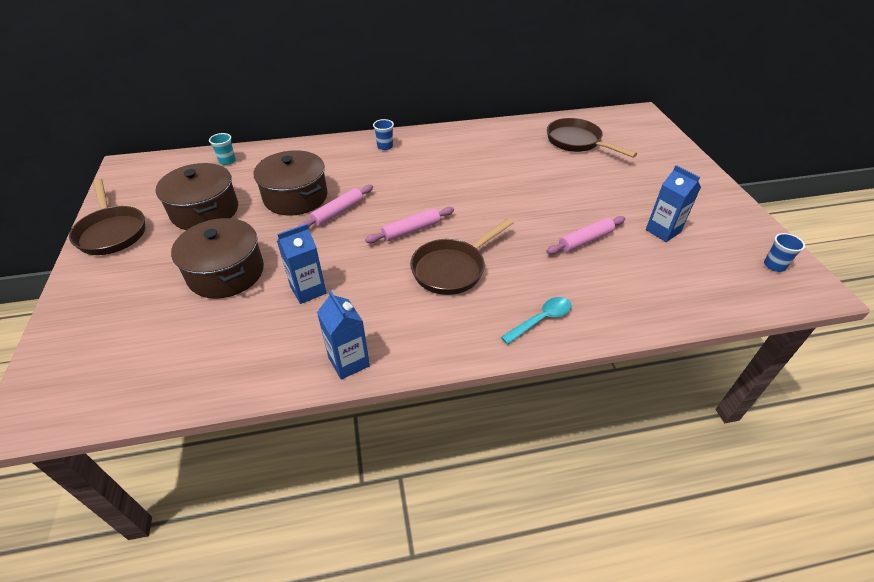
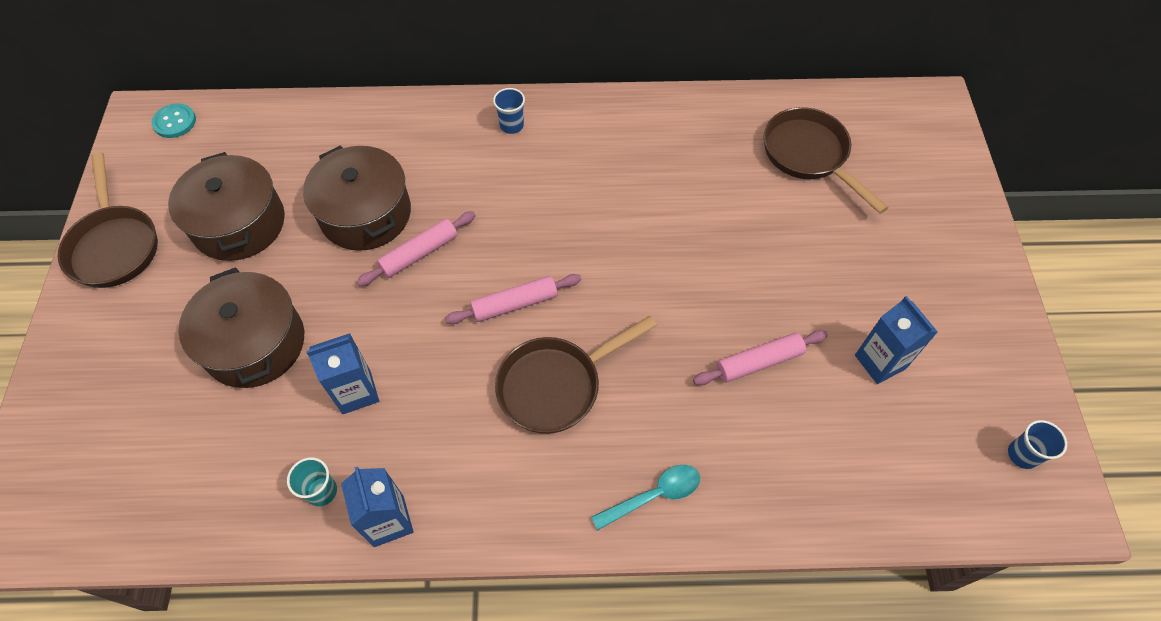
camera: 10 degrees right, 15 degrees up
turquoise cup [209,133,236,165] -> turquoise cup moved to [287,457,337,506]
none -> turquoise button [151,103,196,138]

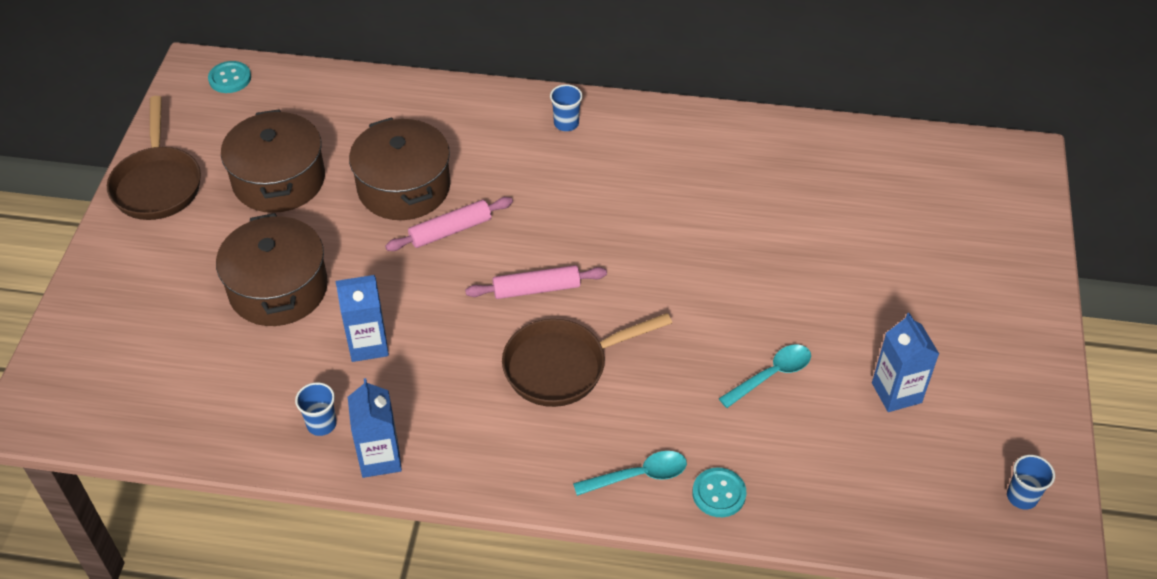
camera: 10 degrees right, 10 degrees down
turquoise cup [287,457,337,506] -> blue cup [295,382,337,436]
pink rolling pin [693,330,828,385] -> turquoise spoon [719,345,811,408]
brown pan [764,107,889,214] -> none
none -> turquoise button [692,468,746,517]

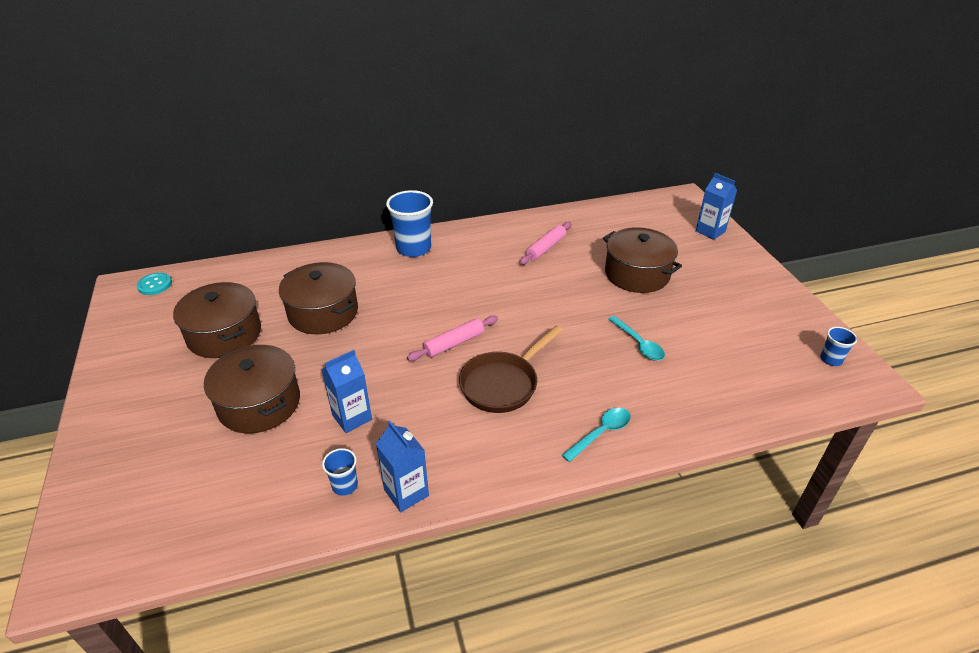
camera: 25 degrees left, 10 degrees down
brown pan [107,96,201,220] -> none
pink rolling pin [385,197,513,251] -> pink rolling pin moved to [520,222,571,265]
blue cup [550,84,583,131] -> blue cup [386,190,433,257], size x2.01
turquoise button [692,468,746,517] -> none
turquoise spoon [719,345,811,408] -> turquoise spoon turned 120 degrees clockwise [608,316,665,361]
blue carton [872,313,939,412] -> blue carton moved to [696,173,737,240]
none -> brown pot [603,227,682,293]

